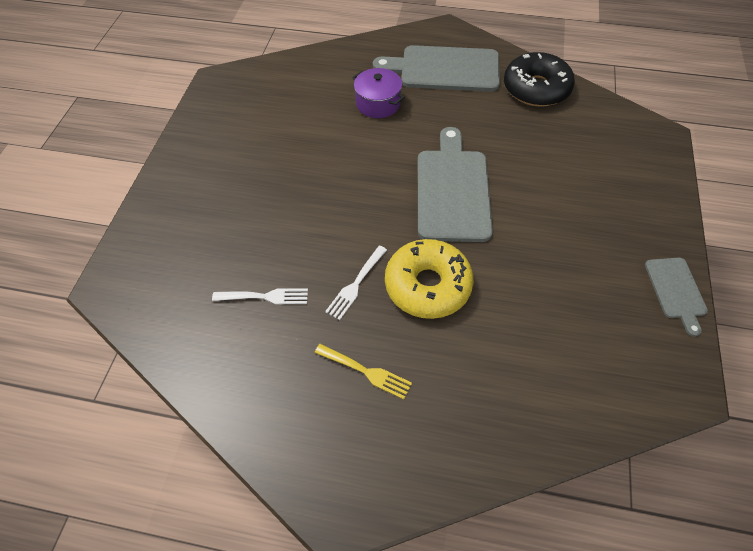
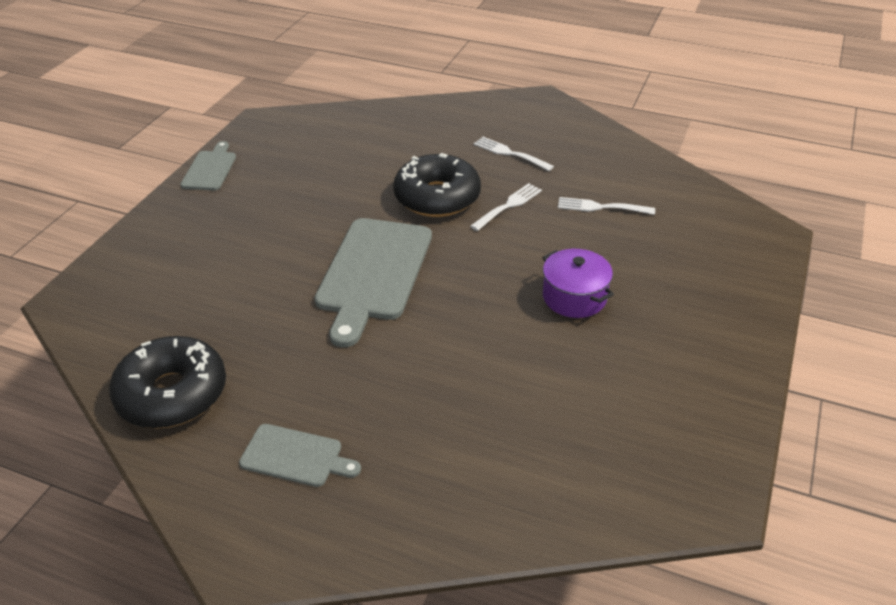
camera: 170 degrees left, 15 degrees down
yellow fork [315,344,412,399] -> white fork [474,137,554,171]
purple pot [352,68,405,118] -> purple pot moved to [542,249,614,318]
grey cutting board [373,45,500,92] -> grey cutting board [239,424,361,487], size x0.52
yellow donut [385,239,474,319] -> black donut [393,153,481,217]

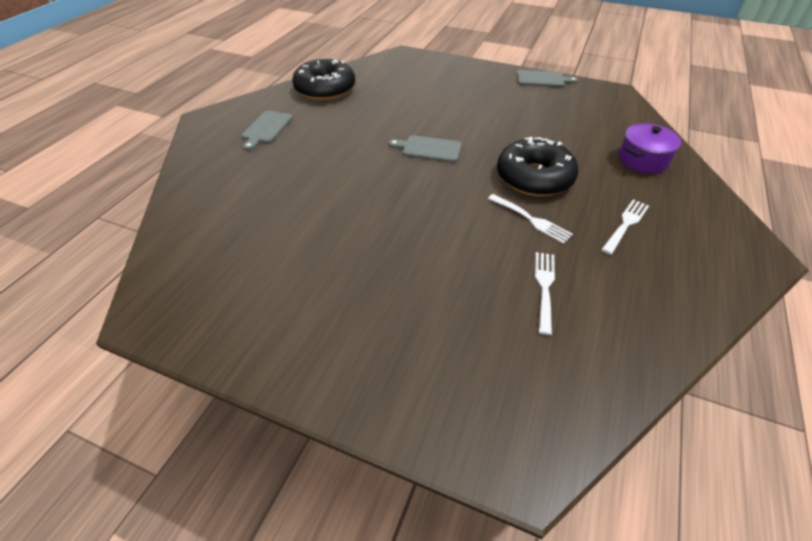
camera: 90 degrees right, 5 degrees up
grey cutting board [314,218,432,347] -> grey cutting board [389,135,462,162], size x0.52
purple pot [542,249,614,318] -> purple pot moved to [619,123,681,174]

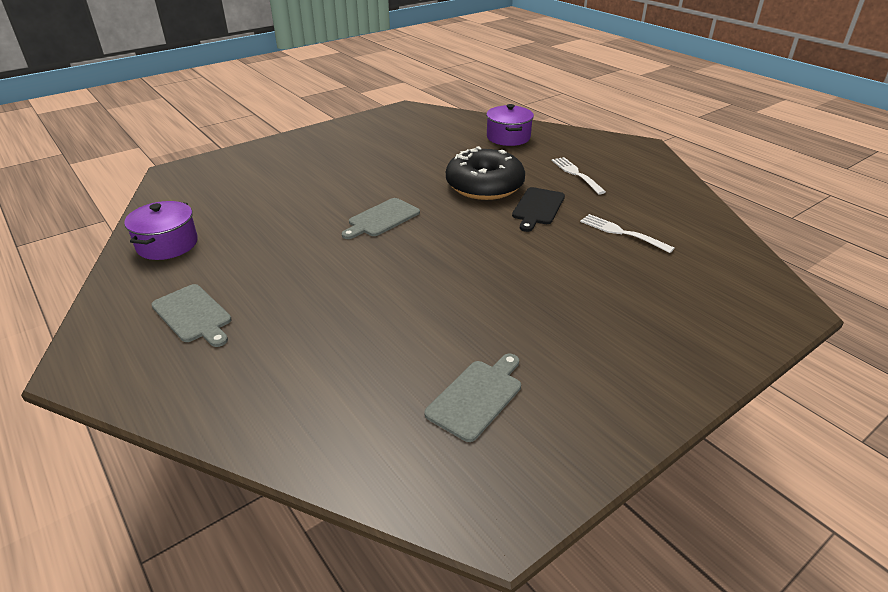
camera: 60 degrees left, 10 degrees down
black donut [292,59,355,101] -> purple pot [124,201,198,260]
white fork [488,194,573,244] -> black cutting board [512,187,565,232]
grey cutting board [517,70,578,87] -> grey cutting board moved to [424,354,521,442]

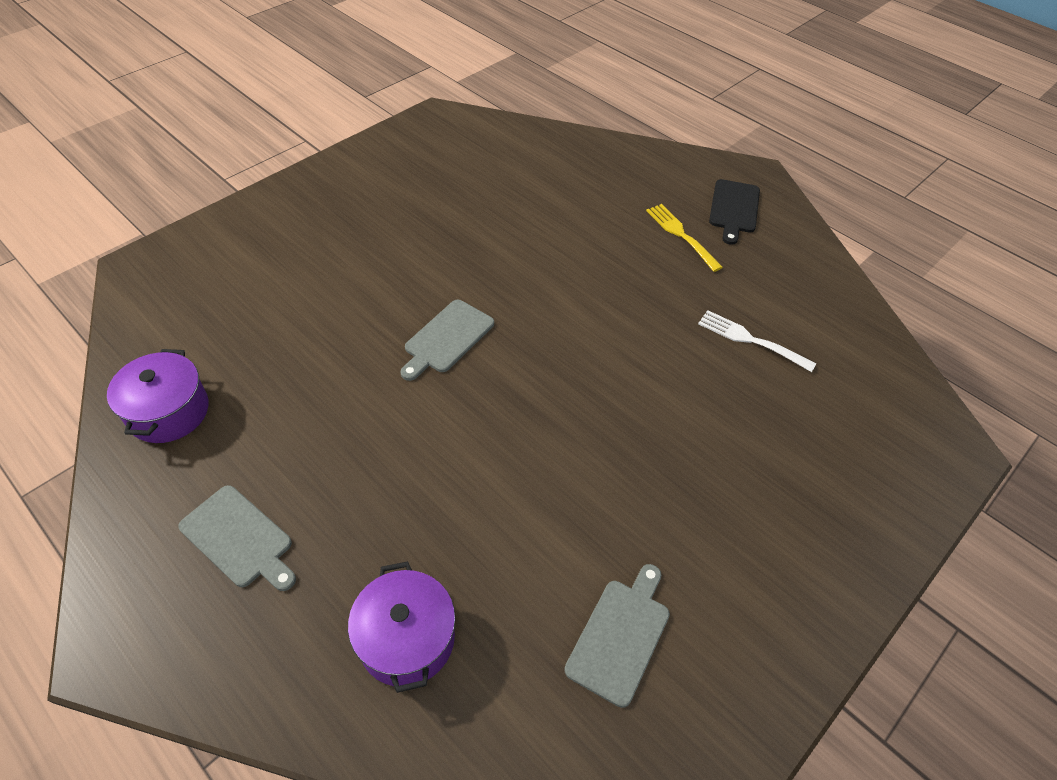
camera: 10 degrees left, 15 degrees up
black donut [446,146,525,200] -> none
purple pot [486,104,534,146] -> purple pot moved to [348,561,455,693]
black cutting board [512,187,565,232] -> black cutting board moved to [709,179,760,245]
white fork [551,157,606,194] -> yellow fork [646,204,723,272]

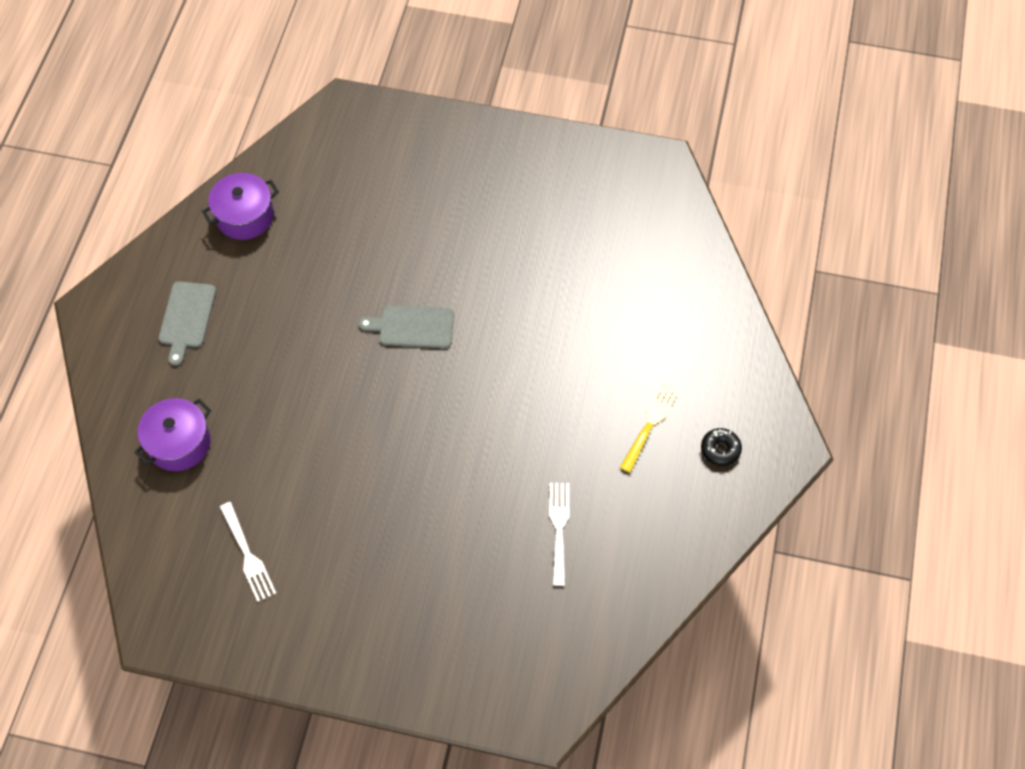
camera: 60 degrees right, 10 degrees up
grey cutting board [564,564,670,708] -> white fork [220,502,276,602]
black cutting board [709,179,760,245] -> black donut [701,428,742,466]

